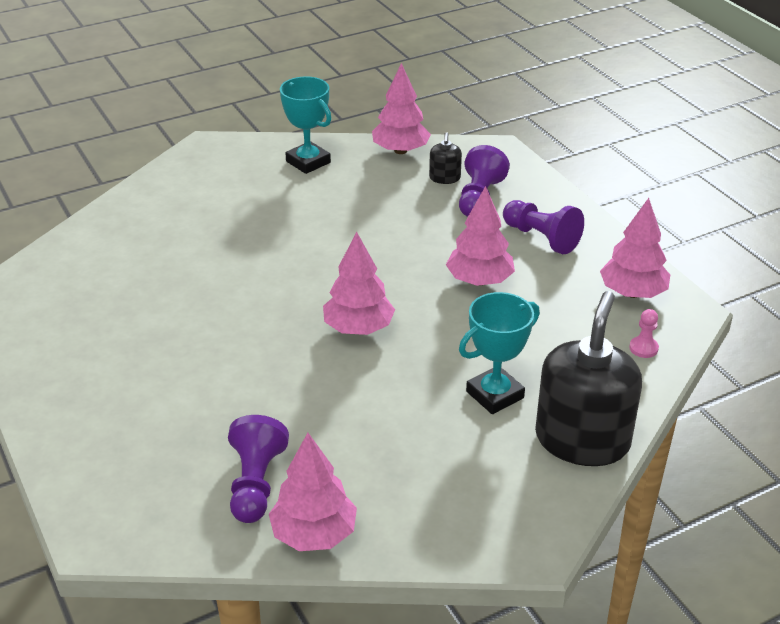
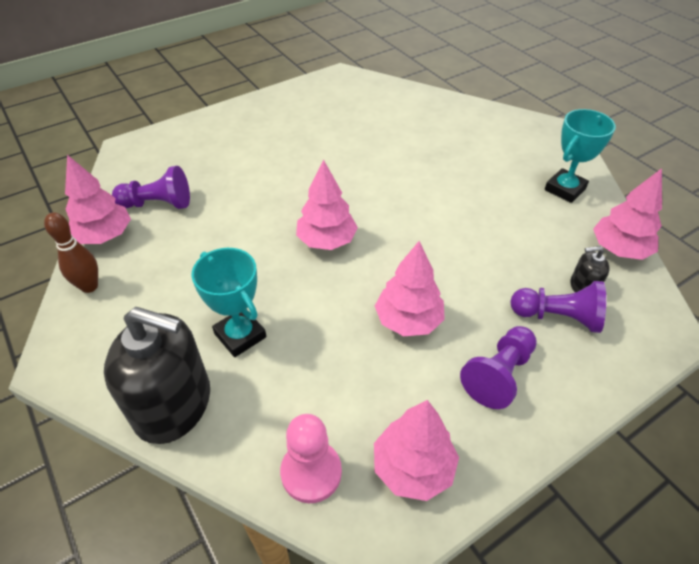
camera: 85 degrees right, 10 degrees up
pink pawn [629,309,659,358] -> pink pawn [280,414,342,503], size x1.87
none -> brown bowling pin [44,212,98,293]

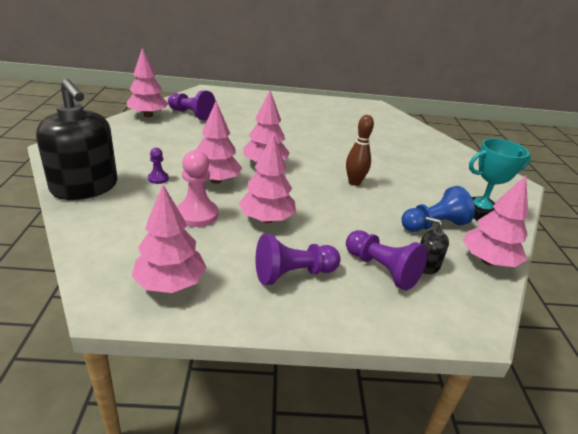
camera: 30 degrees right, 15 degrees down
brown bowling pin [44,212,98,293] -> brown bowling pin moved to [346,115,374,186]
turquoise trophy [191,248,266,357] -> purple pawn [148,148,169,184]
pink pawn [280,414,342,503] -> pink pawn moved to [177,150,218,227]
none -> pink tree [196,101,242,184]
none -> blue pawn [402,186,475,232]

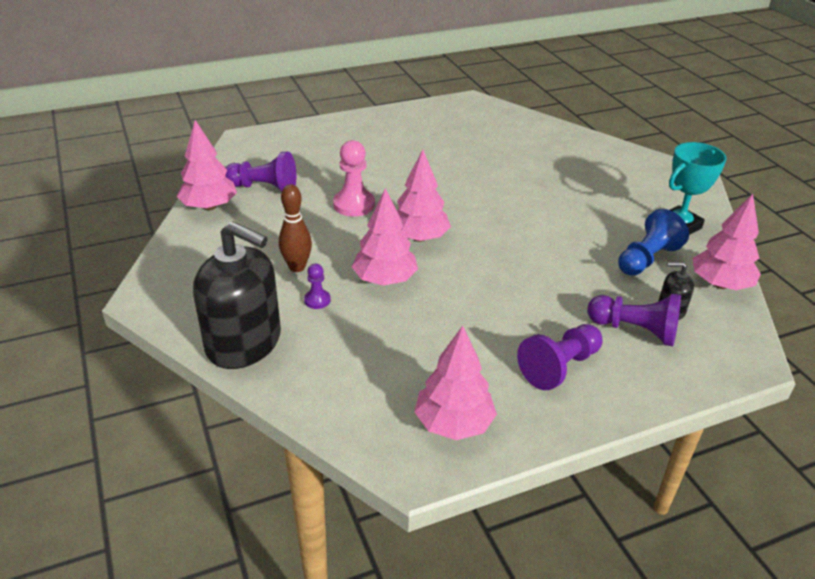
camera: 20 degrees left, 5 degrees up
pink pawn [177,150,218,227] -> pink pawn moved to [333,140,375,217]
pink tree [239,133,296,223] -> none
brown bowling pin [346,115,374,186] -> brown bowling pin moved to [279,184,312,272]

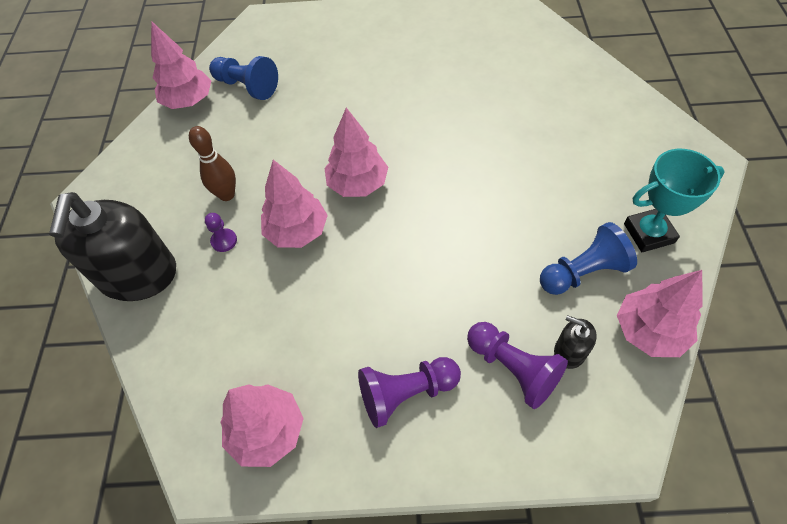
camera: 25 degrees right, 20 degrees up
black soap dispenser [193,221,281,369] -> black soap dispenser turned 45 degrees clockwise [49,192,176,301]
purple pawn [225,152,297,192] -> blue pawn [209,56,278,100]
pink pawn [333,140,375,217] -> none

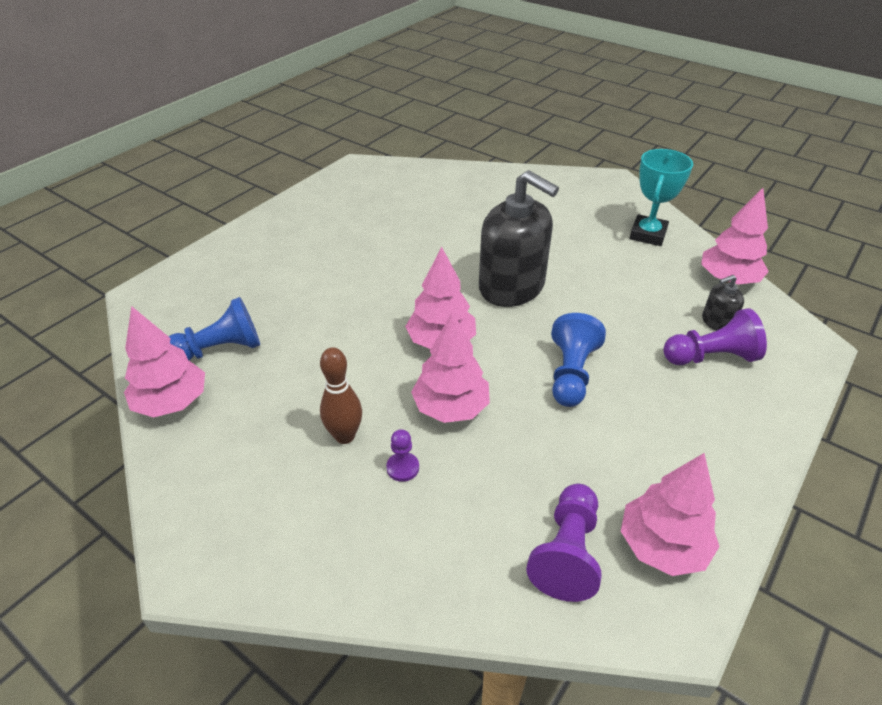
camera: 55 degrees left, 15 degrees down
black soap dispenser [49,192,176,301] -> black soap dispenser moved to [479,170,559,307]
purple pawn [358,357,461,428] -> purple pawn moved to [526,484,602,602]
blue pawn [540,222,637,295] -> blue pawn moved to [551,313,606,407]

